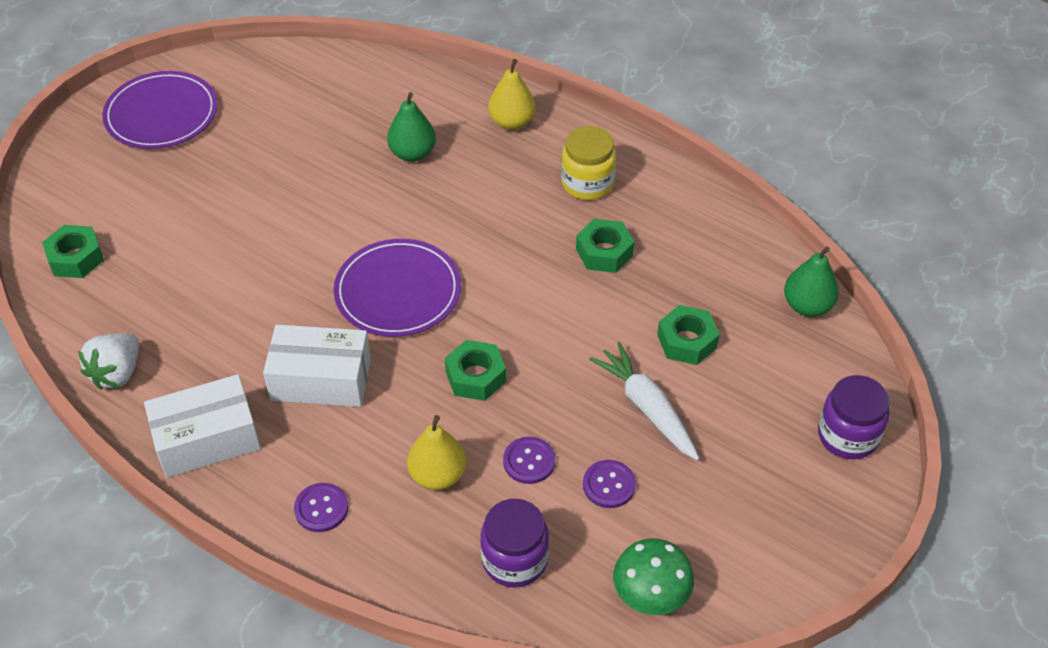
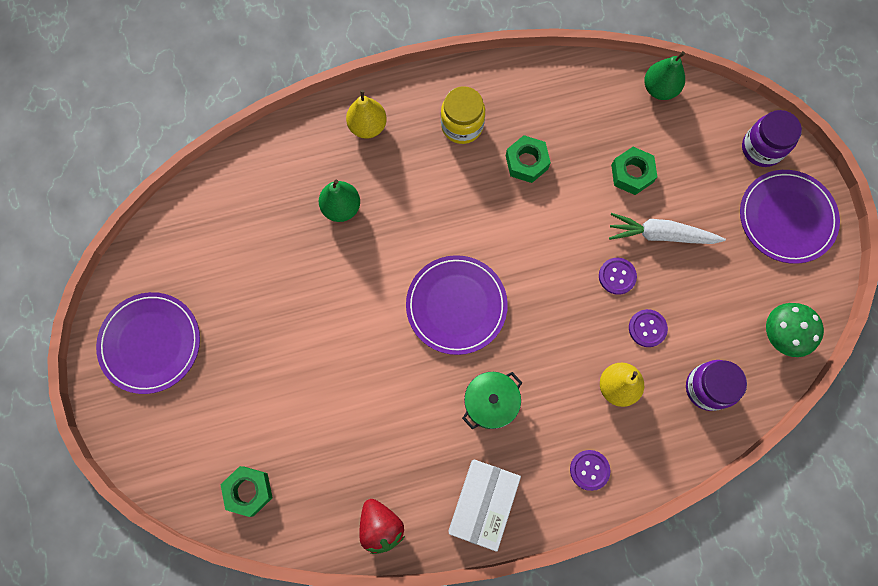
camera: 50 degrees left, 25 degrees up
white strawberry [78,333,139,389] -> red strawberry [359,499,405,554]
white box [263,324,371,407] -> green pot [462,372,522,429]
green nut [445,340,506,401] -> none
purple button [583,460,636,508] -> purple button moved to [599,258,637,295]
none -> purple plate [740,170,840,264]

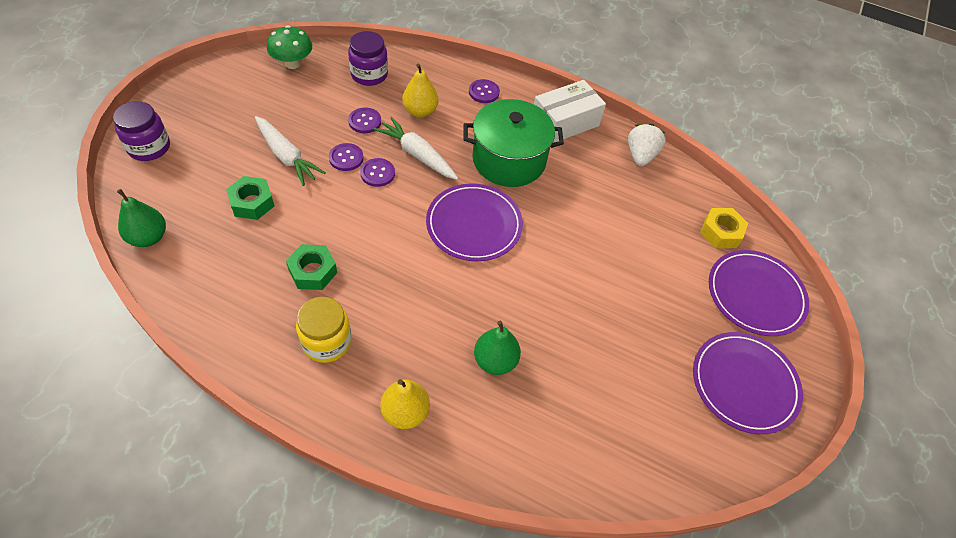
camera: 145 degrees left, 20 degrees down
green nut [220,466,273,517] -> yellow nut [700,208,748,248]
red strawberry [359,499,405,554] -> white strawberry [628,124,666,166]
green pot [462,372,522,429] -> green pot [463,99,564,187], size x1.66
purple plate [740,170,840,264] -> purple plate moved to [709,250,809,336]
none -> purple button [360,158,395,187]
none -> white carrot [374,116,458,180]

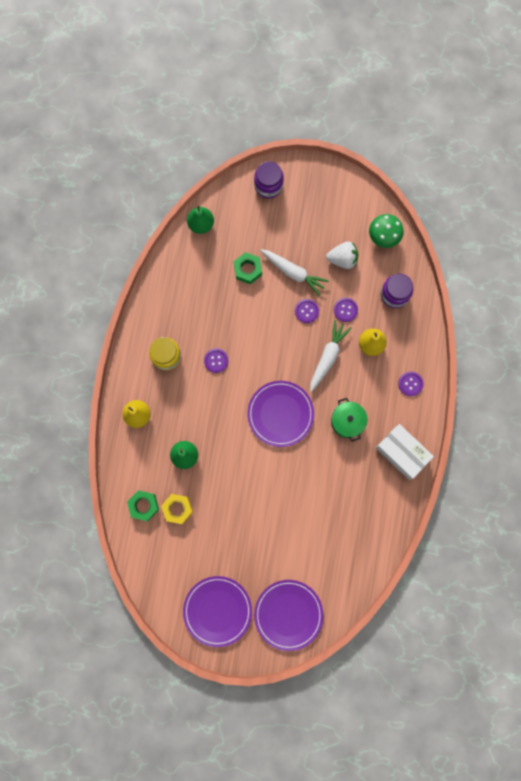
camera: 80 degrees right, 25 degrees up
white carrot [255,116,326,186] -> white carrot turned 90 degrees counterclockwise [260,249,329,296]
green nut [286,244,337,290] -> green nut moved to [127,490,159,521]
purple button [360,158,395,187] -> purple button moved to [204,348,228,373]
green pot [463,99,564,187] -> green pot [331,398,367,442], size x0.60
white strawberry [628,124,666,166] -> white strawberry moved to [326,242,358,269]
yellow nut [700,208,748,248] -> yellow nut moved to [161,494,193,524]

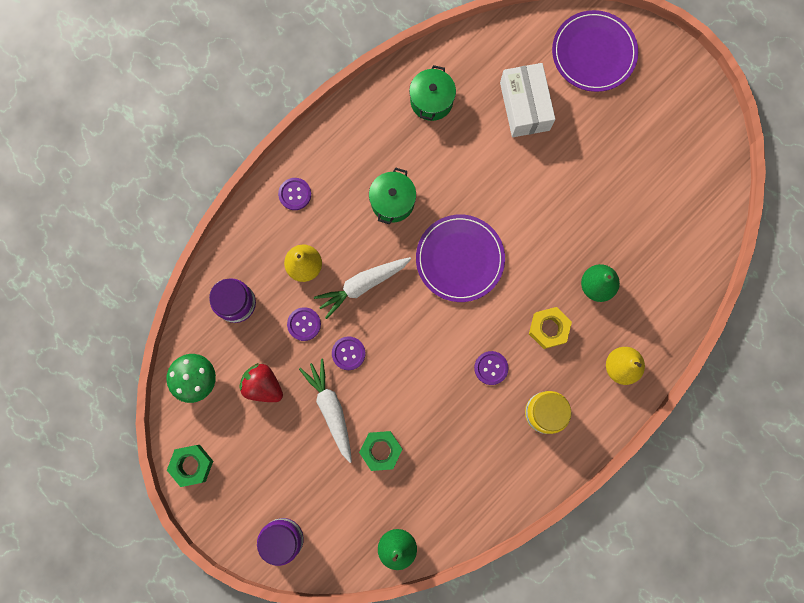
camera: 145 degrees left, 0 degrees up
green nut [127,490,159,521] -> green nut moved to [167,445,213,487]
yellow nut [161,494,193,524] -> yellow nut moved to [529,307,572,349]
purple plate [183,576,252,647] -> none
white strawberry [326,242,358,269] -> red strawberry [239,363,283,402]
white box [376,424,434,480] -> white box moved to [500,63,556,137]
none -> green pot [409,65,456,121]

